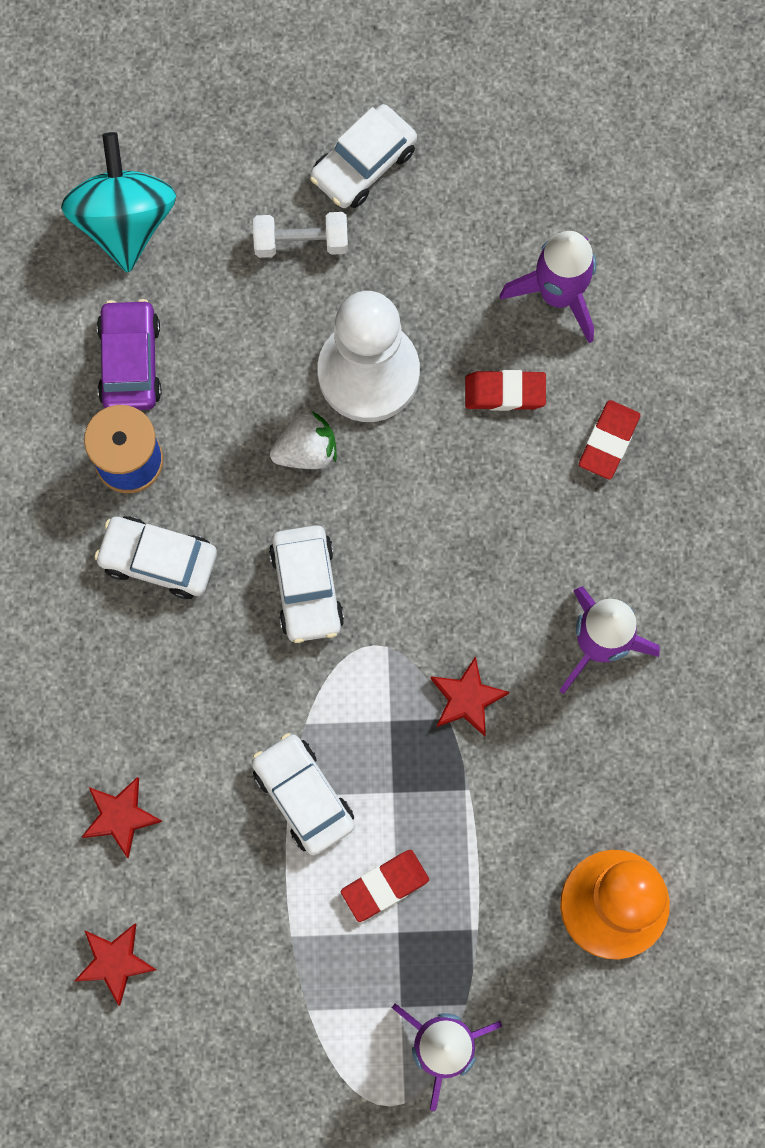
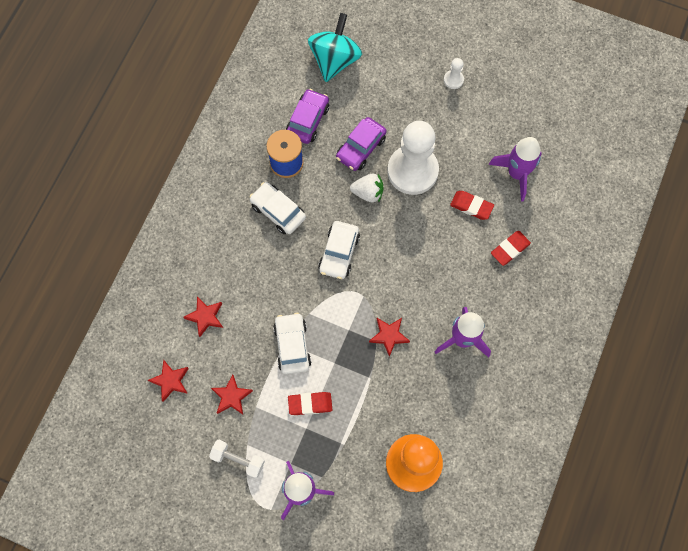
camera: 25 degrees right, 5 degrees down
white dumbbell [253,212,348,258] -> white dumbbell moved to [209,440,265,478]
white car [310,104,417,208] -> white pawn [444,58,464,89]
none -> red star [211,374,253,415]
none -> purple car [336,117,387,171]

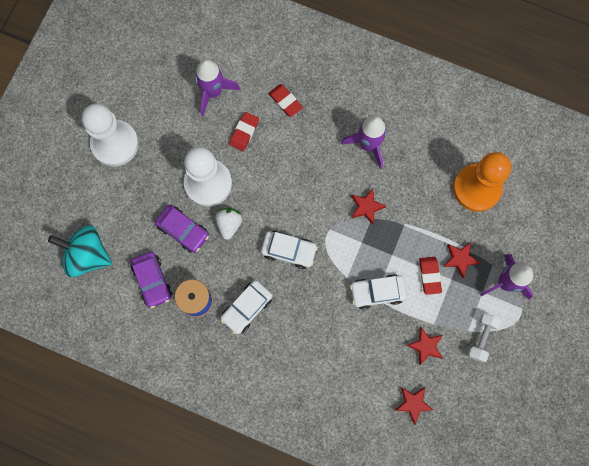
camera: 90 degrees left, 5 degrees up
red star [183,297,223,337] -> red star moved to [443,242,481,278]
purple car [286,89,329,144] -> purple car turned 135 degrees counterclockwise [131,252,172,308]
white pawn [444,58,464,89] -> white pawn [82,103,139,167], size x2.45

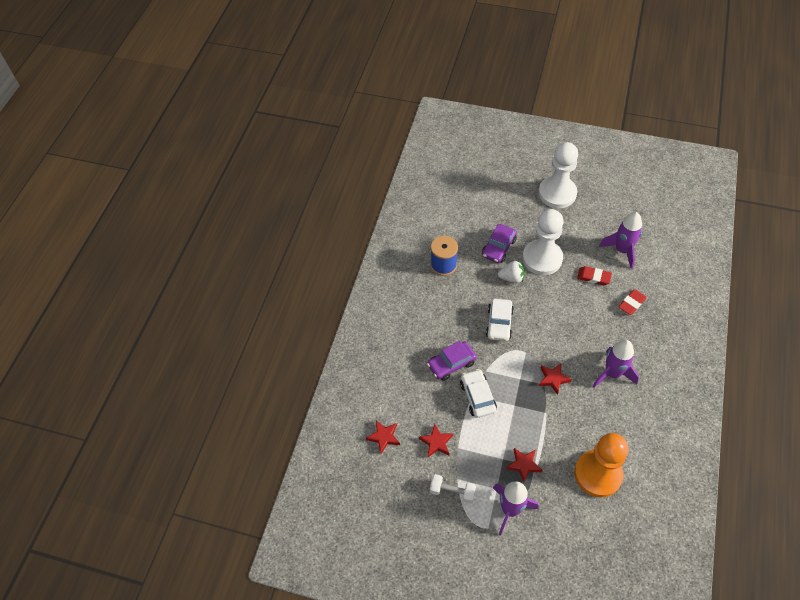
camera: 85 degrees right, 20 degrees down
turquoise spinning top [48,225,112,277] -> none
purple car [131,252,172,308] -> purple car moved to [427,341,477,381]
white car [220,280,273,334] -> none
red eraser [419,257,442,295] -> none

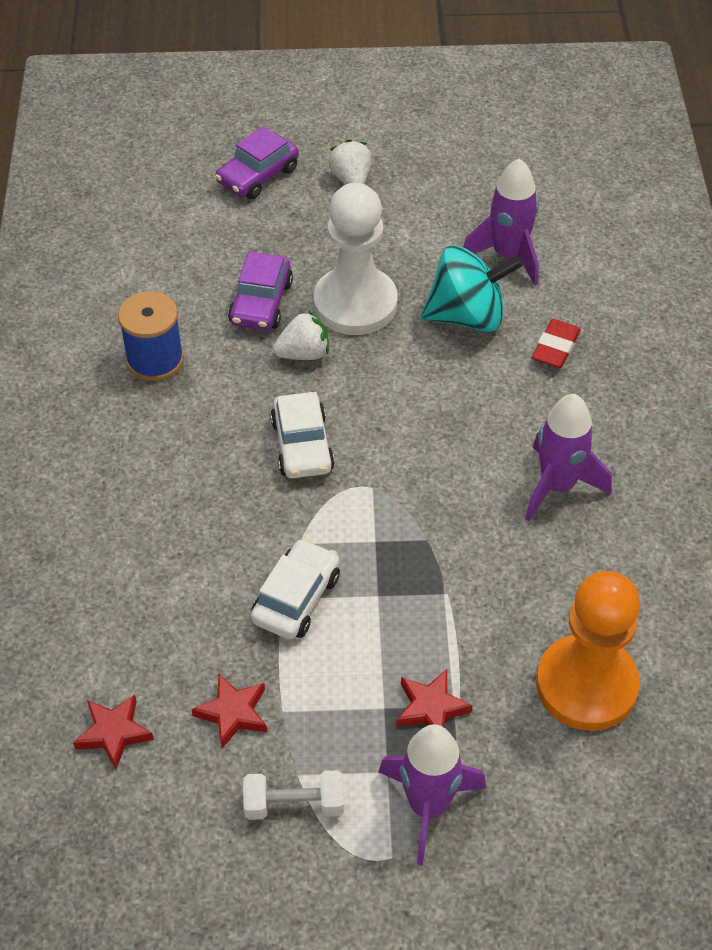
camera: 20 degrees left, 5 degrees down
purple car [427,341,477,381] -> purple car moved to [215,126,299,199]
white car [460,369,497,418] -> white car turned 60 degrees clockwise [251,539,340,640]
white pawn [538,142,578,208] -> white strawberry [328,139,371,185]
red star [539,363,572,395] -> none
red eraser [577,266,612,285] -> turquoise spinning top [421,245,523,332]

